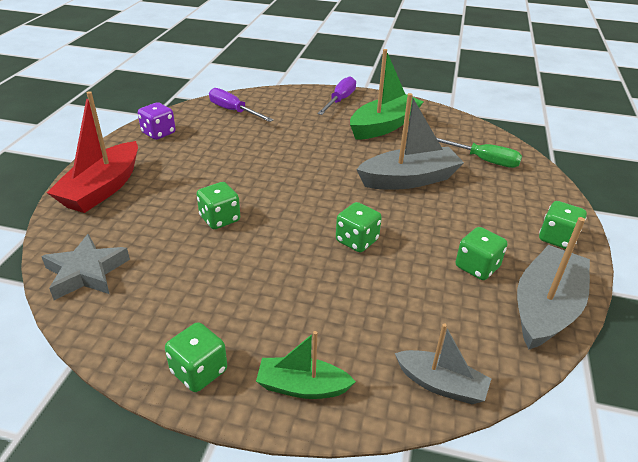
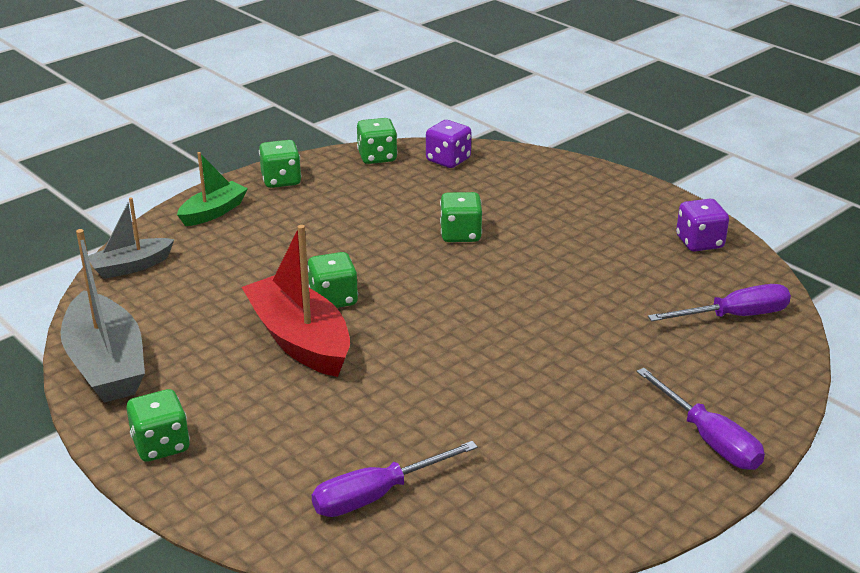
camera: 125 degrees right, 5 degrees down
grey star [41,234,130,300] -> purple dice [426,120,471,168]
red boat [47,91,138,213] -> red boat moved to [242,225,350,377]
green boat [350,49,423,140] -> none
grey boat [356,93,464,190] -> none
green screwdriver [437,138,522,168] -> purple screwdriver [312,441,478,517]
green dice [456,227,507,280] -> green dice moved to [357,118,398,164]

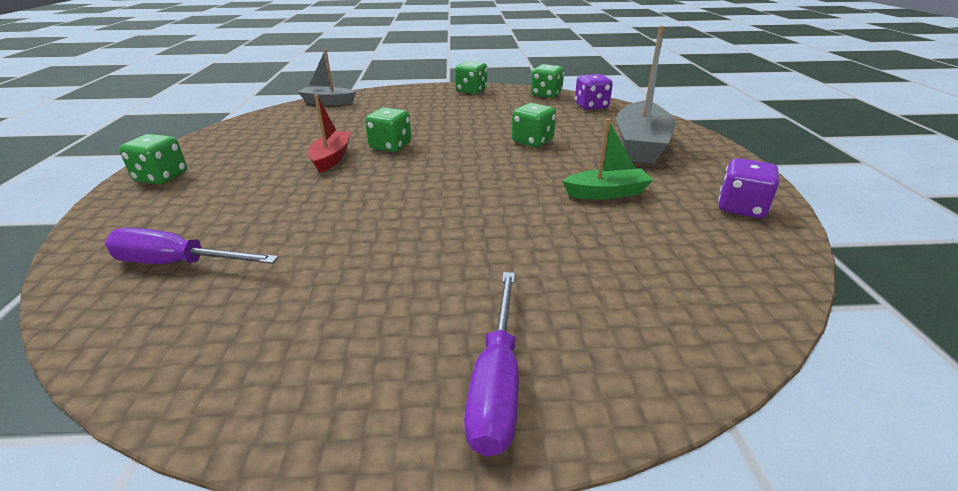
camera: 40 degrees right, 0 degrees up
grey boat [60,229,145,403] -> grey boat moved to [616,26,675,164]
green boat [177,152,248,226] -> green boat moved to [563,119,653,199]
red boat [242,225,350,377] -> red boat [308,94,351,173], size x0.58
purple screwdriver [648,284,791,321] -> none

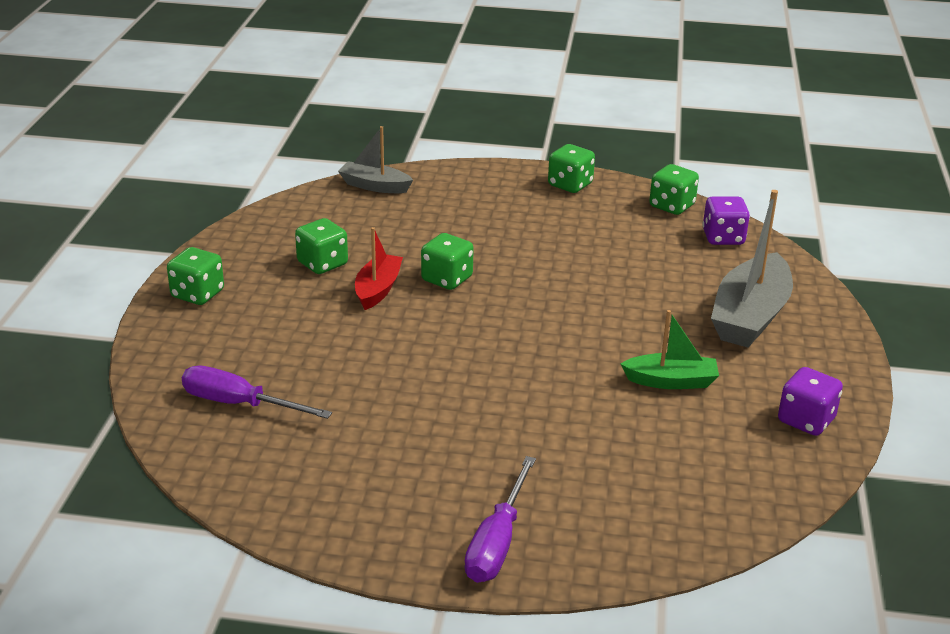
camera: 10 degrees right, 0 degrees up
green dice [512,103,556,147] -> green dice moved to [295,218,348,274]

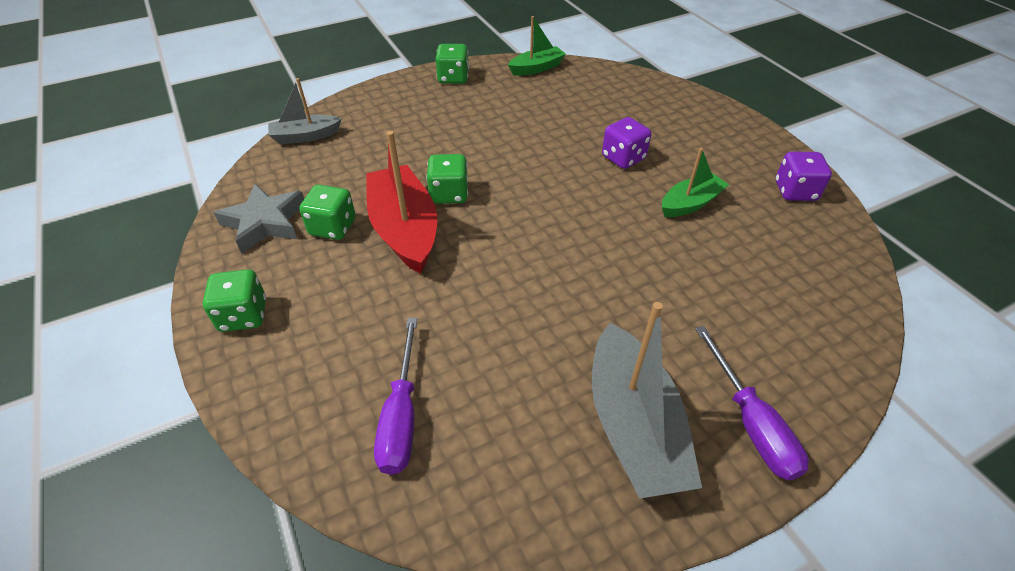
camera: 35 degrees left, 15 degrees up
purple screwdriver [182,365,332,419] -> purple screwdriver turned 75 degrees counterclockwise [374,318,417,475]
red boat [355,227,403,310] -> red boat [366,131,437,274], size x1.71
green dice [649,164,699,215] -> green boat [508,16,566,76]
purple dice [702,196,750,245] -> purple dice moved to [602,117,651,169]
grey boat [711,190,793,348] -> grey boat moved to [592,302,702,499]
none -> grey star [213,184,304,254]

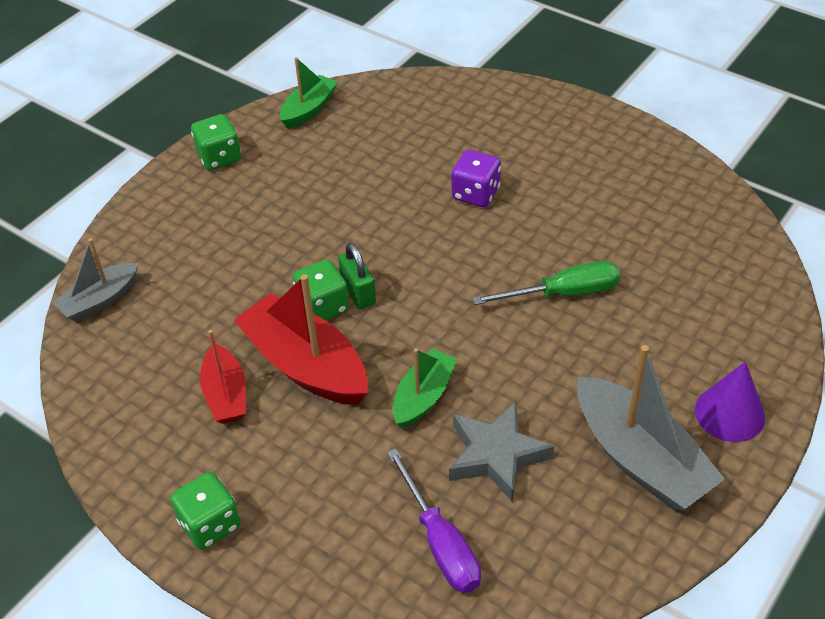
camera: 25 degrees left, 0 degrees up
grey star [213,184,304,254] -> grey star moved to [449,401,554,502]
green dice [299,185,356,240] -> red boat [200,330,246,424]
green boat [662,148,729,217] -> green boat moved to [393,348,457,429]
purple screwdriver [695,326,809,480] -> purple cone [695,362,765,442]
purple dice [776,151,832,201] -> none
none -> green padlock [338,243,376,309]
none -> green screwdriver [472,261,620,305]

